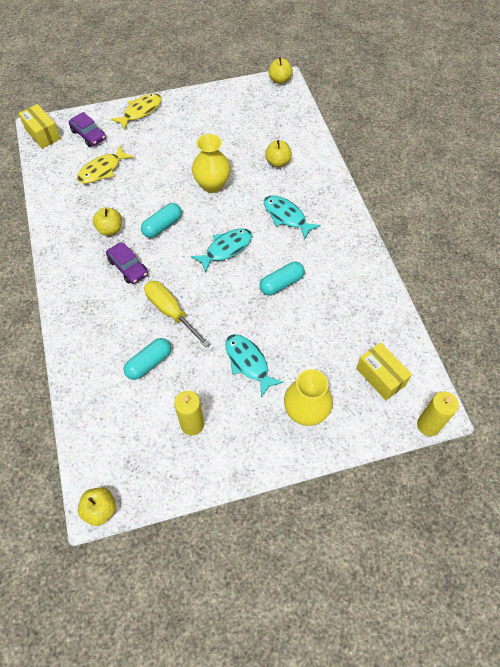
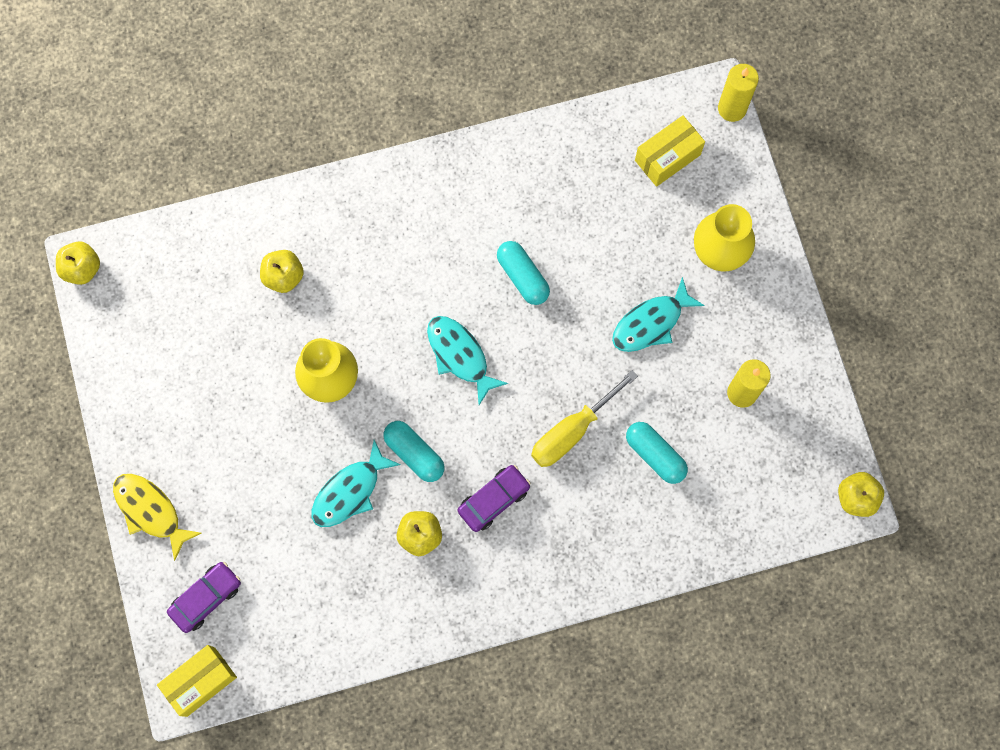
camera: 90 degrees left, 15 degrees up
yellow fish [77,146,134,183] -> none
turquoise fish [264,195,321,239] -> turquoise fish moved to [312,440,401,527]

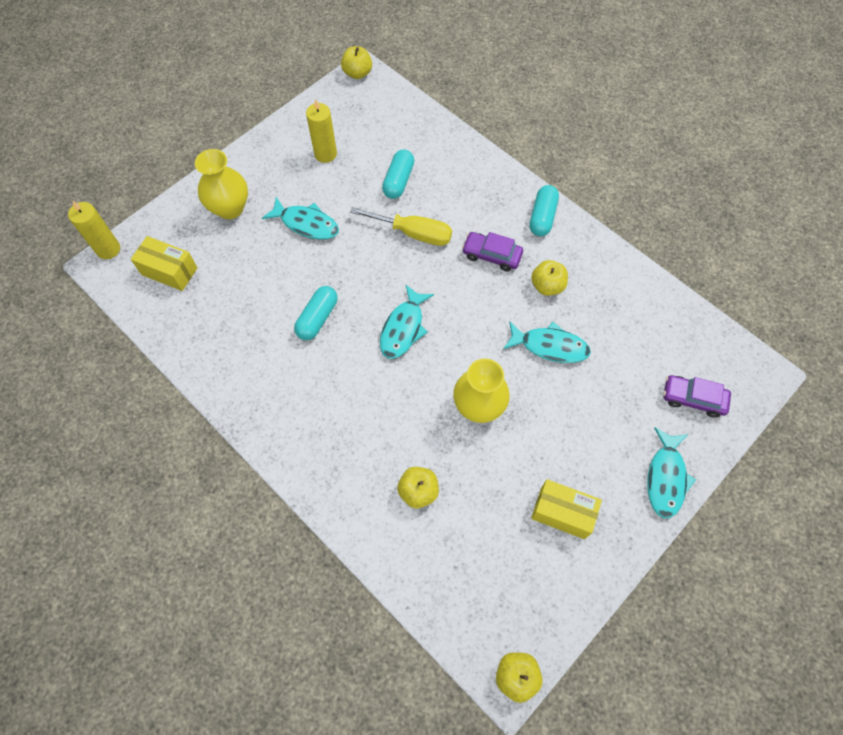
camera: 120 degrees left, 10 degrees down
yellow fish [113,474,201,561] -> turquoise fish [647,427,696,518]
yellow box [157,645,237,717] -> yellow box moved to [531,479,602,539]
turquoise capsule [383,421,444,482] -> turquoise capsule moved to [530,185,559,236]

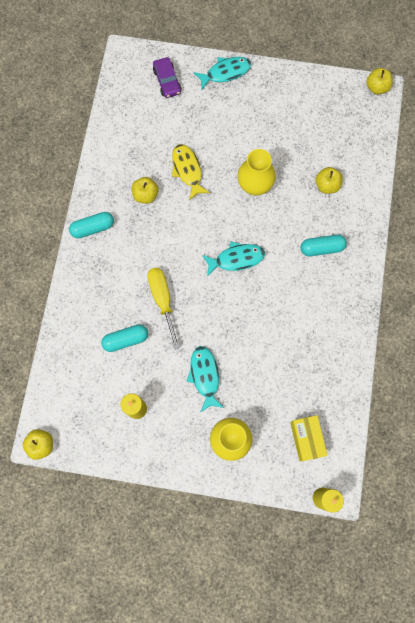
camera: 125 degrees left, 10 degrees up
turquoise capsule [294,286,338,340] -> turquoise capsule moved to [301,235,347,256]
purple car [462,232,523,271] -> none
turquoise fish [503,321,591,363] -> yellow fish [172,144,210,200]
yellow box [531,479,602,539] -> none

